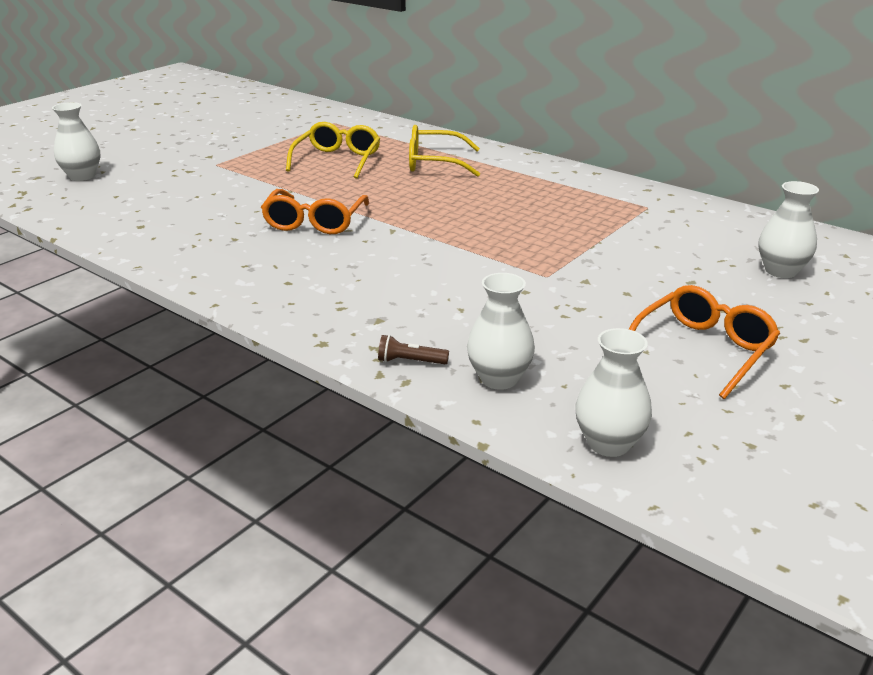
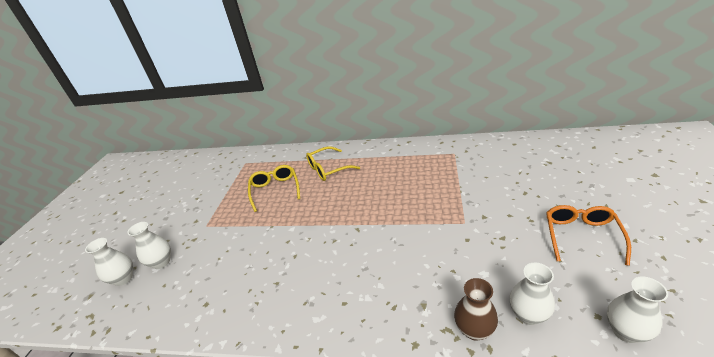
camera: 25 degrees left, 5 degrees up
orange glasses [261,189,369,234] -> none
brown flashlight [378,335,449,364] -> brown vase [454,278,498,341]
white vase [758,181,819,278] -> white vase moved to [127,222,171,269]

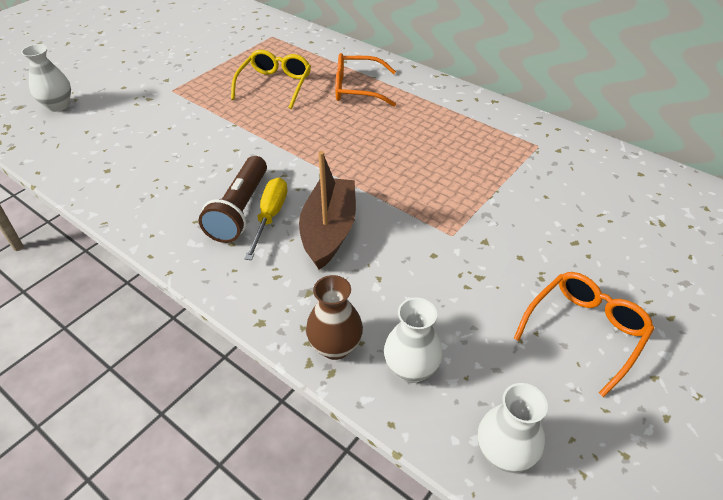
camera: 25 degrees right, 10 degrees up
white vase [127,222,171,269] -> none
yellow glasses [306,146,360,181] -> orange glasses [335,53,396,106]
none -> brown flashlight [199,156,267,243]
none -> yellow screwdriver [245,178,287,260]
none -> brown boat [299,151,356,270]

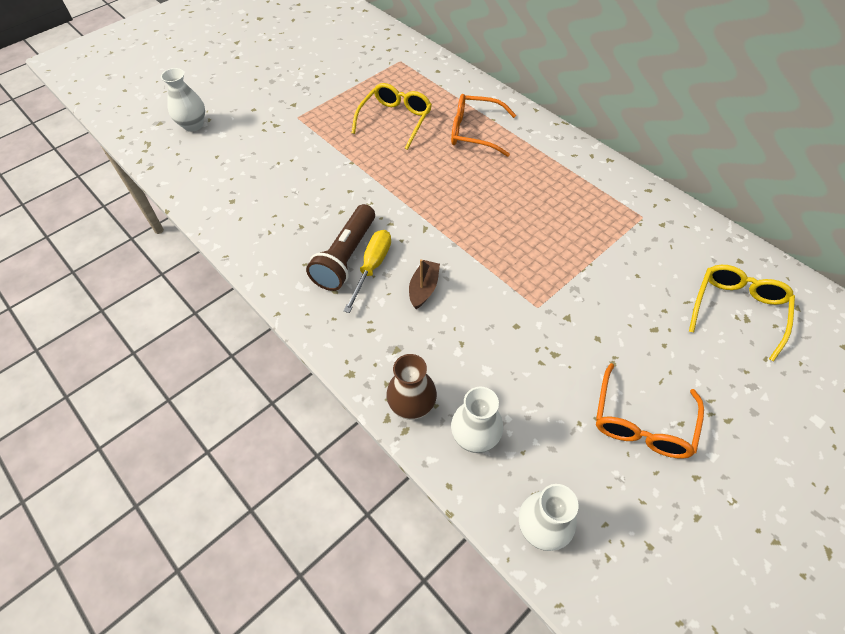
camera: 10 degrees right, 10 degrees up
brown boat [299,151,356,270] -> brown boat [409,259,440,309], size x0.53
orange glasses [514,272,655,397] -> orange glasses turned 150 degrees clockwise [596,363,704,459]
none -> yellow glasses [689,265,795,362]

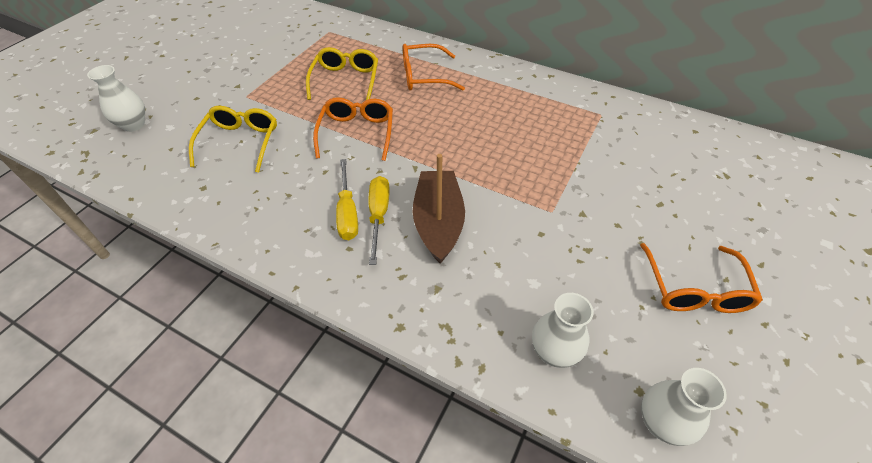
camera: 20 degrees left, 5 degrees down
brown flashlight [306,204,375,291] -> yellow screwdriver [336,159,358,240]
brown vase [386,354,437,420] -> none
brown boat [409,259,440,309] -> brown boat [412,154,465,264], size x1.87
yellow glasses [689,265,795,362] -> yellow glasses moved to [189,106,277,173]
none -> orange glasses [313,97,393,161]

